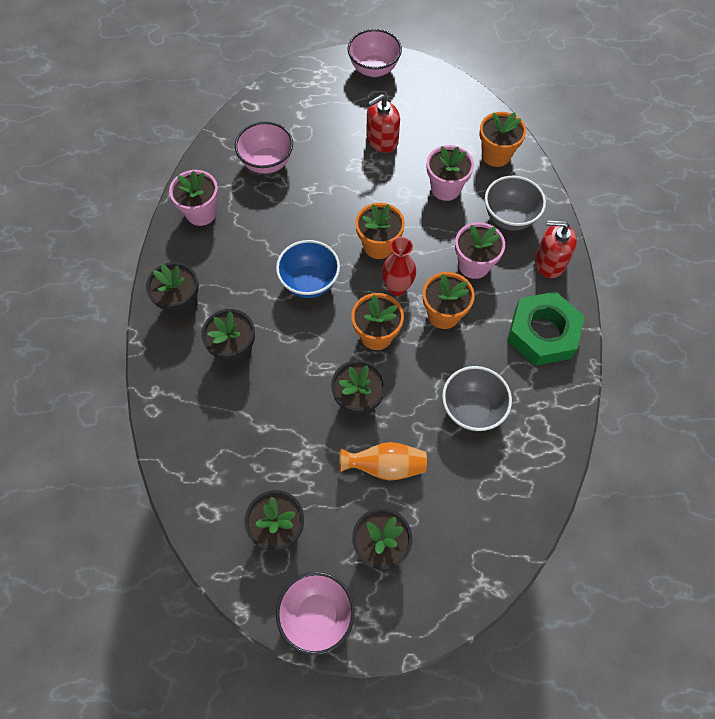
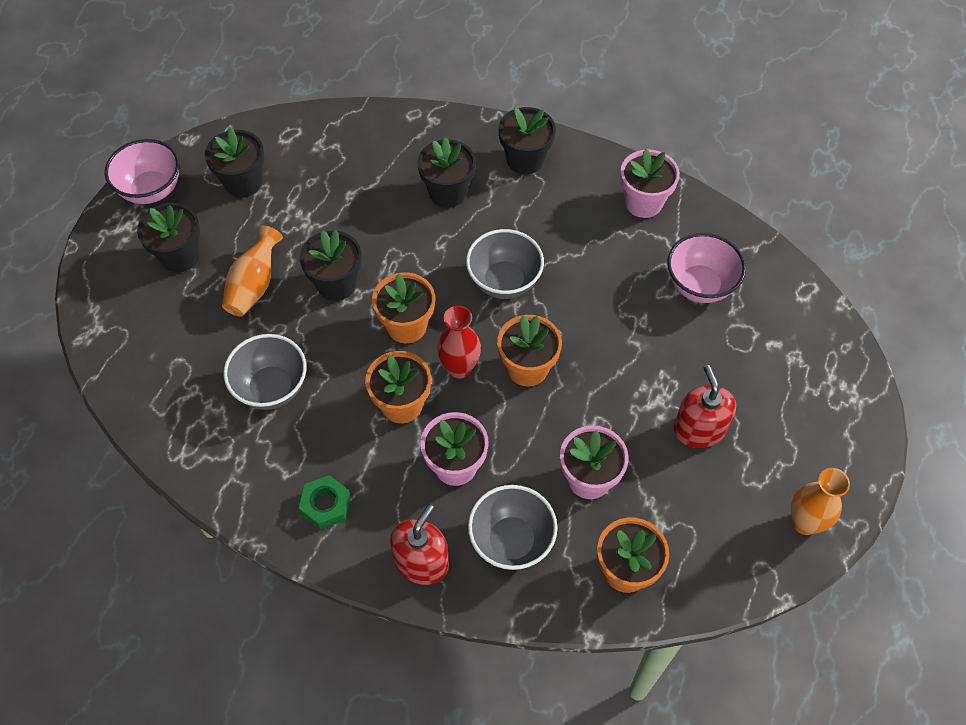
camera: 110 degrees right, 5 degrees down
blue bowl [276,240,340,298] -> grey bowl [466,229,544,299]
pink bowl [348,29,402,77] -> none
green nut [507,292,585,366] -> green nut [299,475,351,529], size x0.52
none -> orange vase [791,468,850,535]

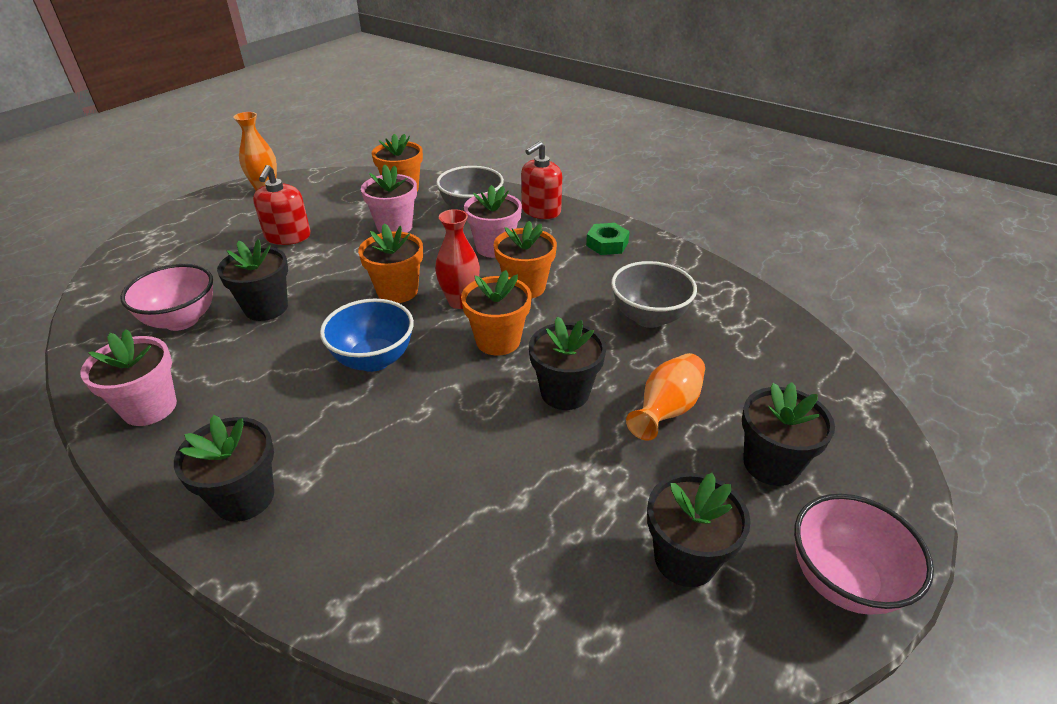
camera: 165 degrees left, 20 degrees down
black flower pot [417,137,476,208] -> black flower pot moved to [217,239,288,321]
grey bowl [466,229,544,299] -> blue bowl [320,299,414,372]

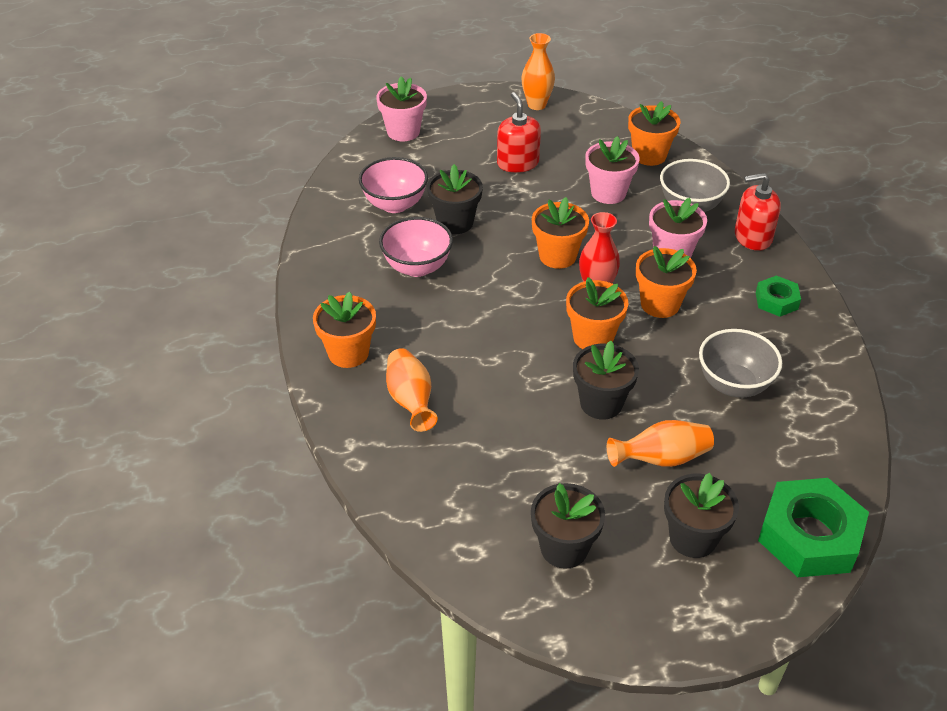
camera: 40 degrees right, 5 degrees up
pink flower pot [80,329,177,426] -> pink flower pot moved to [376,76,427,141]
black flower pot [174,415,274,522] -> orange flower pot [313,291,376,368]
red soap dispenser [253,165,311,245] -> red soap dispenser turned 120 degrees clockwise [497,92,541,173]
blue bowl [320,299,414,372] -> none
pink bowl [794,494,934,615] -> pink bowl moved to [379,217,453,277]
none -> orange vase [386,348,438,432]
none -> green nut [758,478,869,577]

